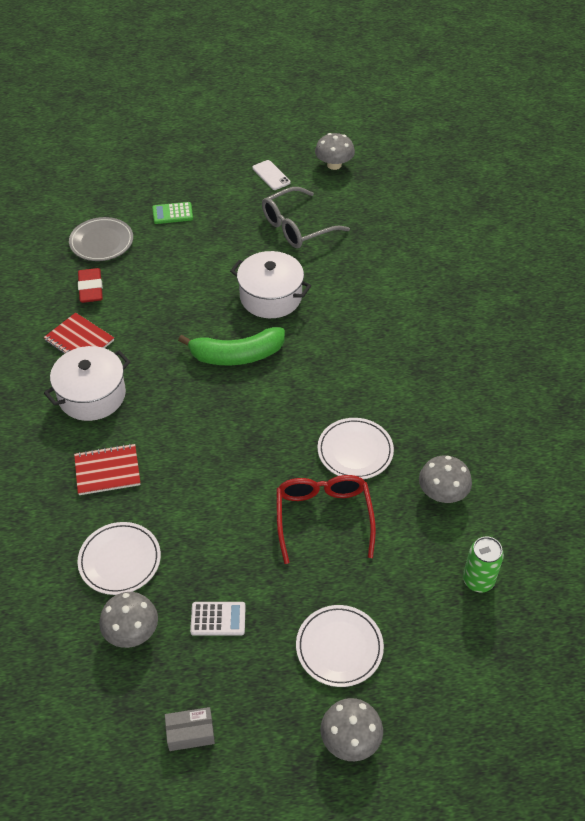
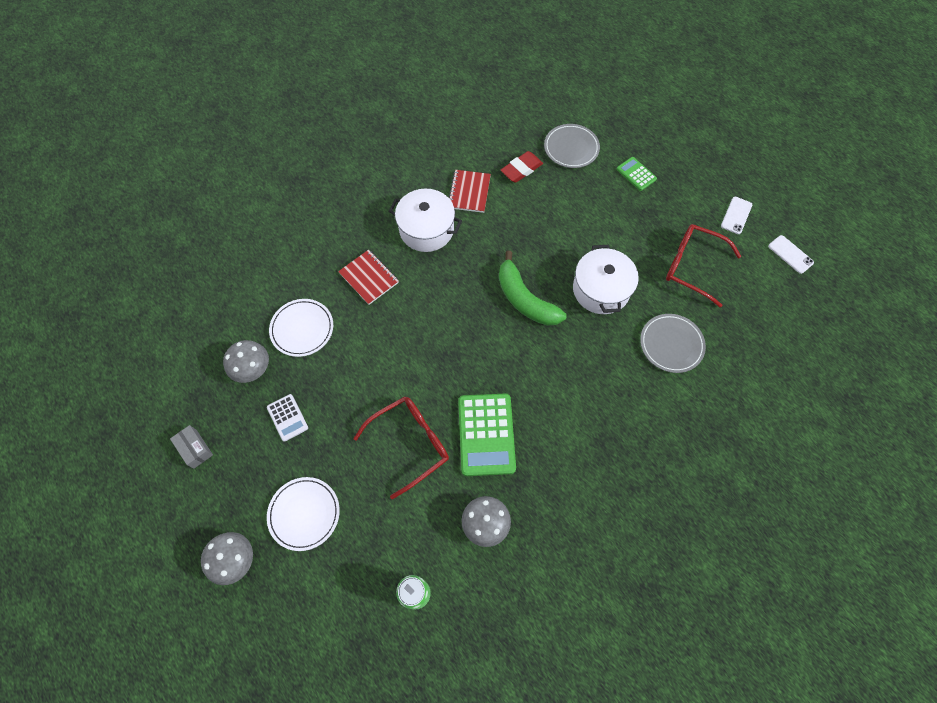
camera: 60 degrees right, 15 degrees up
grey glasses [262,187,350,248] -> red glasses [666,224,741,308]
grey mushroom [315,133,355,170] -> white phone [768,235,814,274]
white plate [317,418,394,479] -> green calculator [458,393,516,476]
none -> grey plate [640,314,706,373]

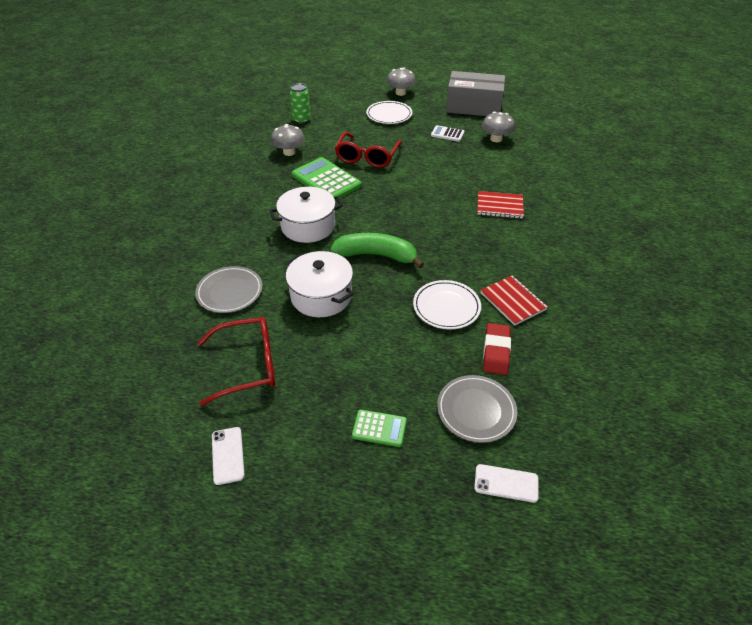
camera: 140 degrees right, 20 degrees down
grey box [170,425,213,469] -> grey box [446,71,505,116], size x2.39
white plate [269,299,333,357] -> white plate moved to [413,280,481,329]
white pot [389,189,462,252] -> white pot moved to [269,187,343,243]
white phone [768,235,814,274] -> white phone moved to [474,464,539,503]

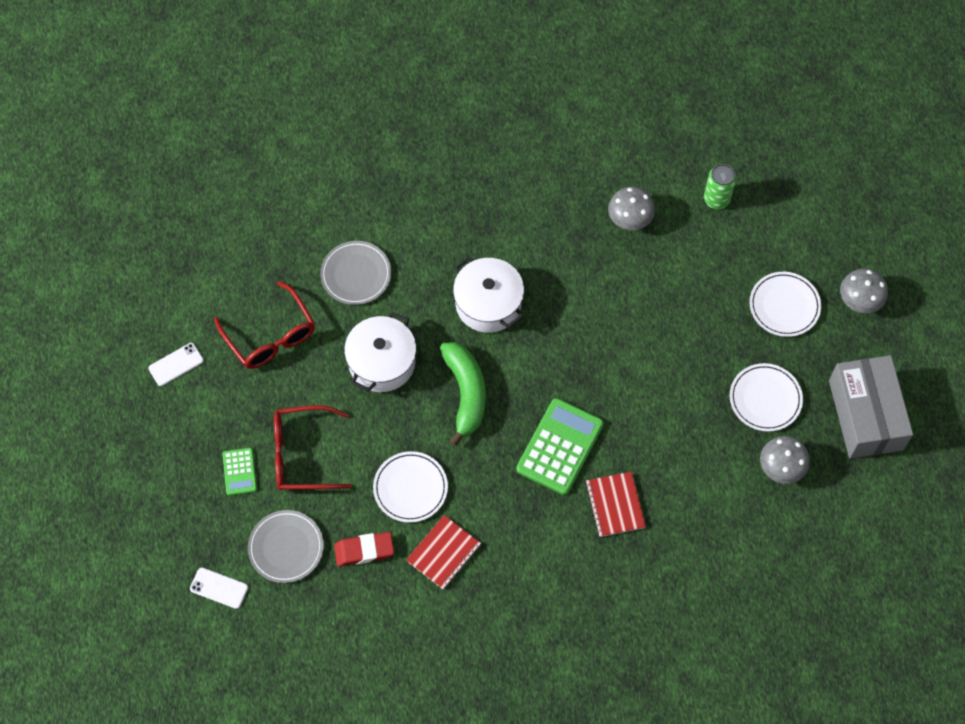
camera: 70 degrees right, 20 degrees up
green calculator [292,157,362,201] -> green calculator moved to [516,398,604,495]
red glasses [335,132,402,168] -> red glasses moved to [274,405,352,490]
white calculator [431,125,464,142] -> white plate [730,363,803,432]
white phone [474,464,539,503] -> white phone turned 60 degrees counterclockwise [190,568,248,609]

